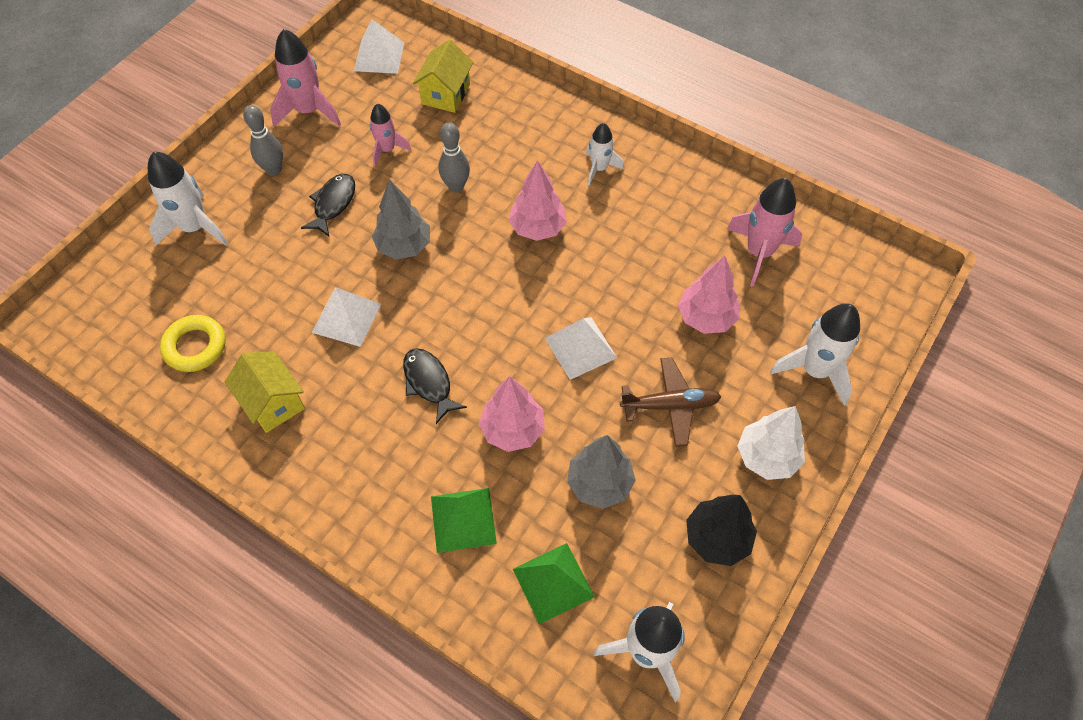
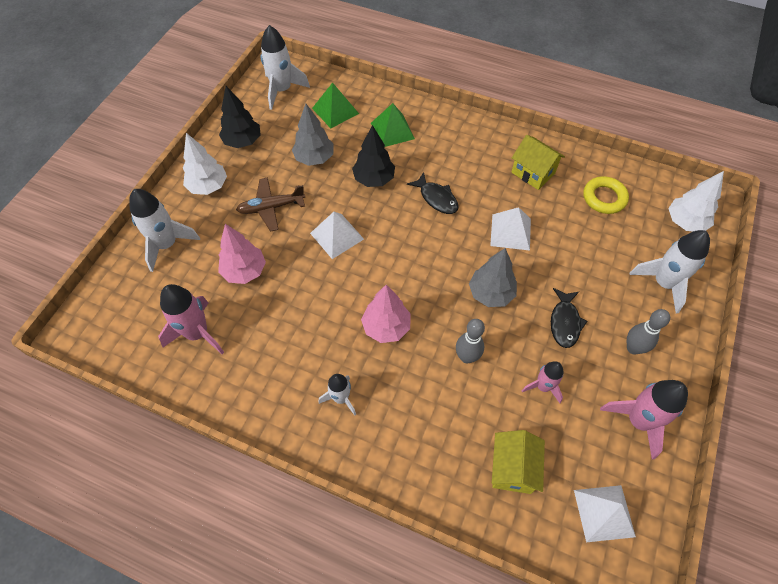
camera: 170 degrees right, 0 degrees up
pink tree [479,376,545,452] -> black tree [352,125,395,187]
none -> white tree [668,171,724,232]

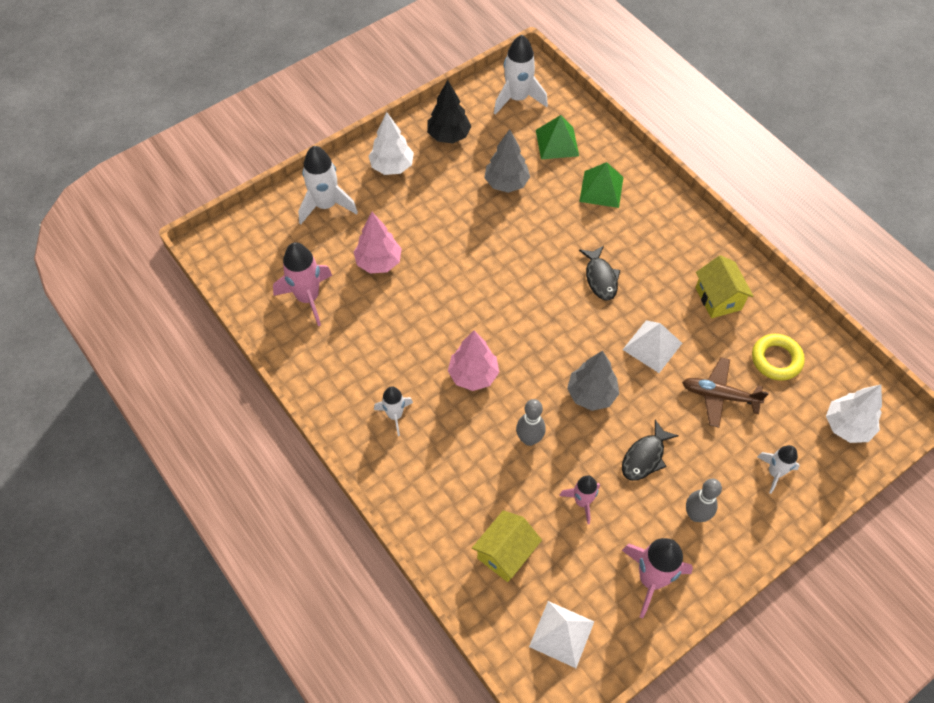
camera: 30 degrees right, 0 degrees up
brown plane [236,177,305,232] -> brown plane moved to [682,357,769,428]
white pyramid [310,212,364,259] -> none
black tree [352,125,395,187] -> none
white rocket [629,230,710,314] -> white rocket [757,445,800,494], size x0.60

